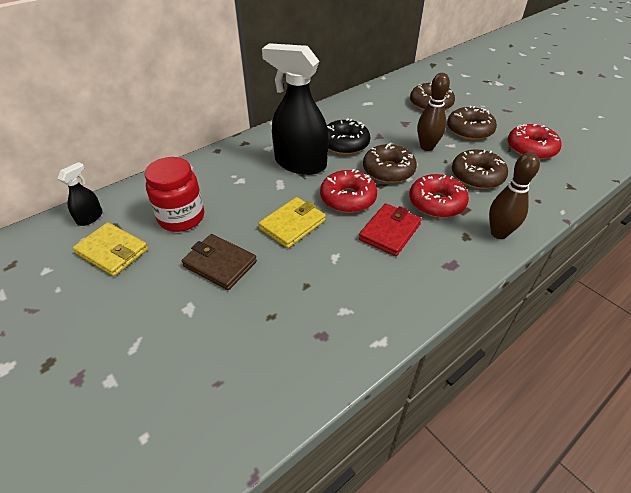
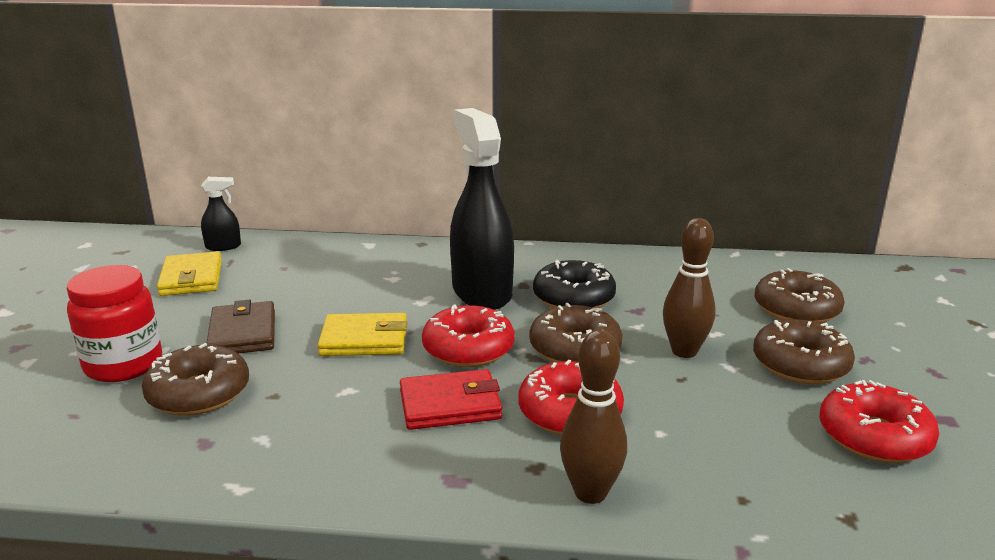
camera: 45 degrees right, 20 degrees down
red jar [145,157,204,232] -> red jar moved to [67,265,162,382]
brown donut [452,149,508,189] -> brown donut moved to [142,343,249,416]

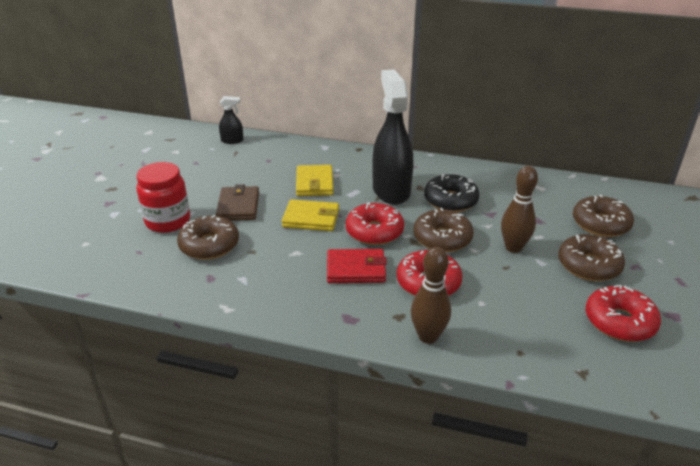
camera: 10 degrees right, 10 degrees up
yellow wallet [157,251,222,296] -> yellow wallet moved to [296,165,333,196]

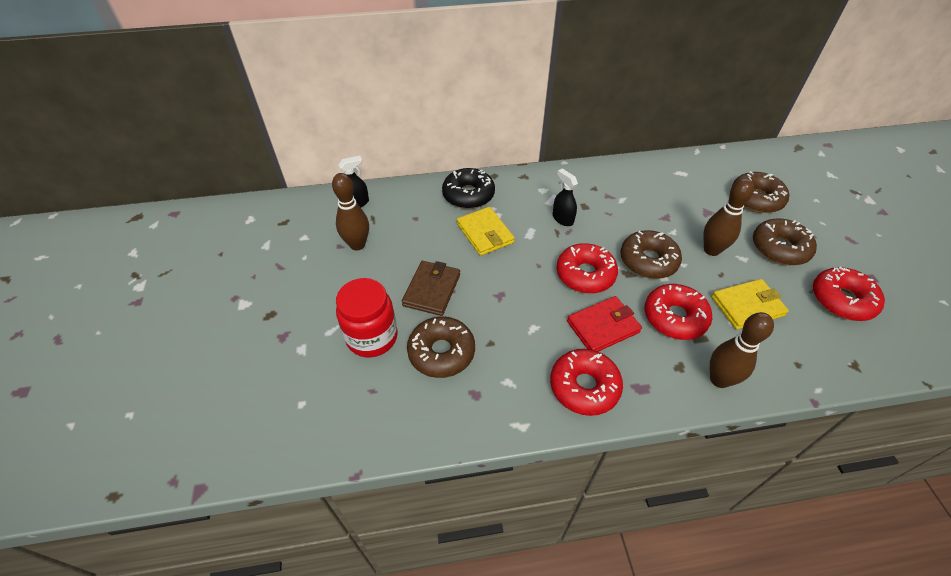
camera: 25 degrees left, 15 degrees up
brown wallet [216,184,259,221] -> brown wallet turned 45 degrees clockwise [402,261,460,316]
yellow wallet [282,199,339,231] -> yellow wallet moved to [711,279,789,330]
black spray bottle [372,69,413,205] -> black spray bottle [553,168,578,226], size x0.45
black donut [424,174,480,212] -> black donut moved to [442,168,495,209]
none -> brown bowling pin [332,173,369,251]
none -> red donut [550,349,623,416]

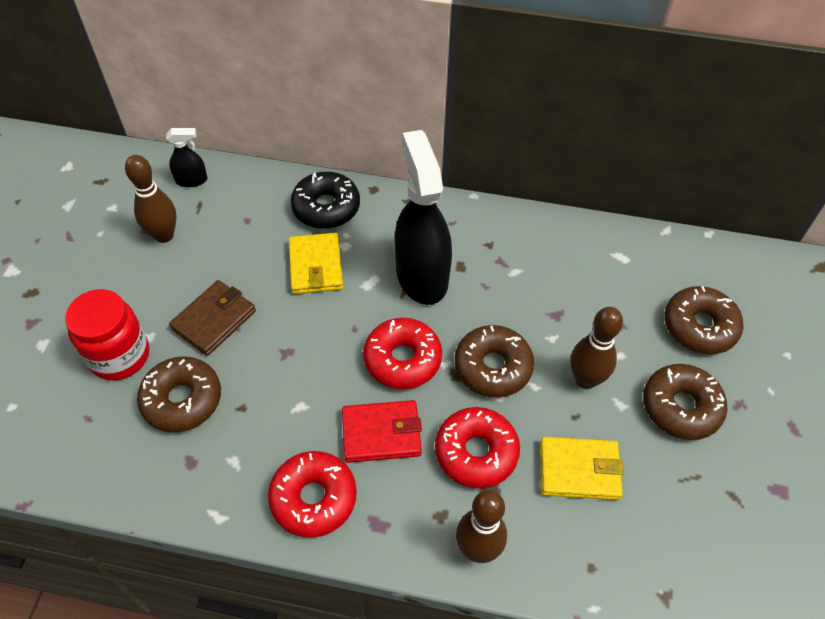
camera: 20 degrees right, 5 degrees up
black spray bottle [553,168,578,226] -> black spray bottle [395,130,452,305], size x2.23
red donut [813,267,885,321] -> none

